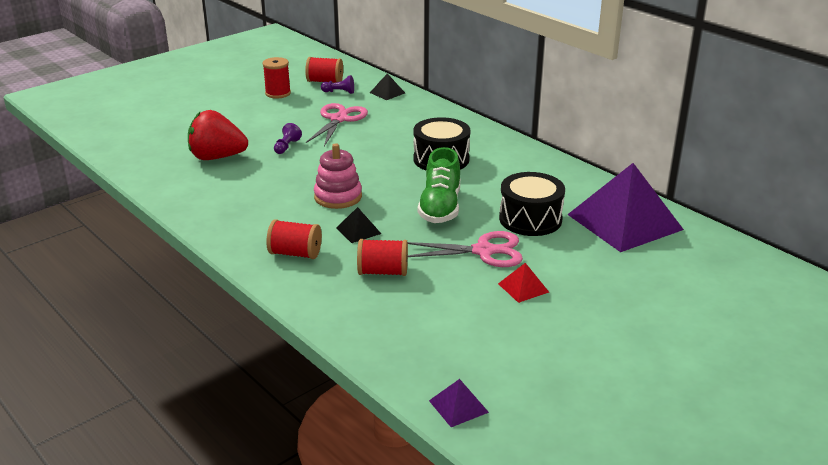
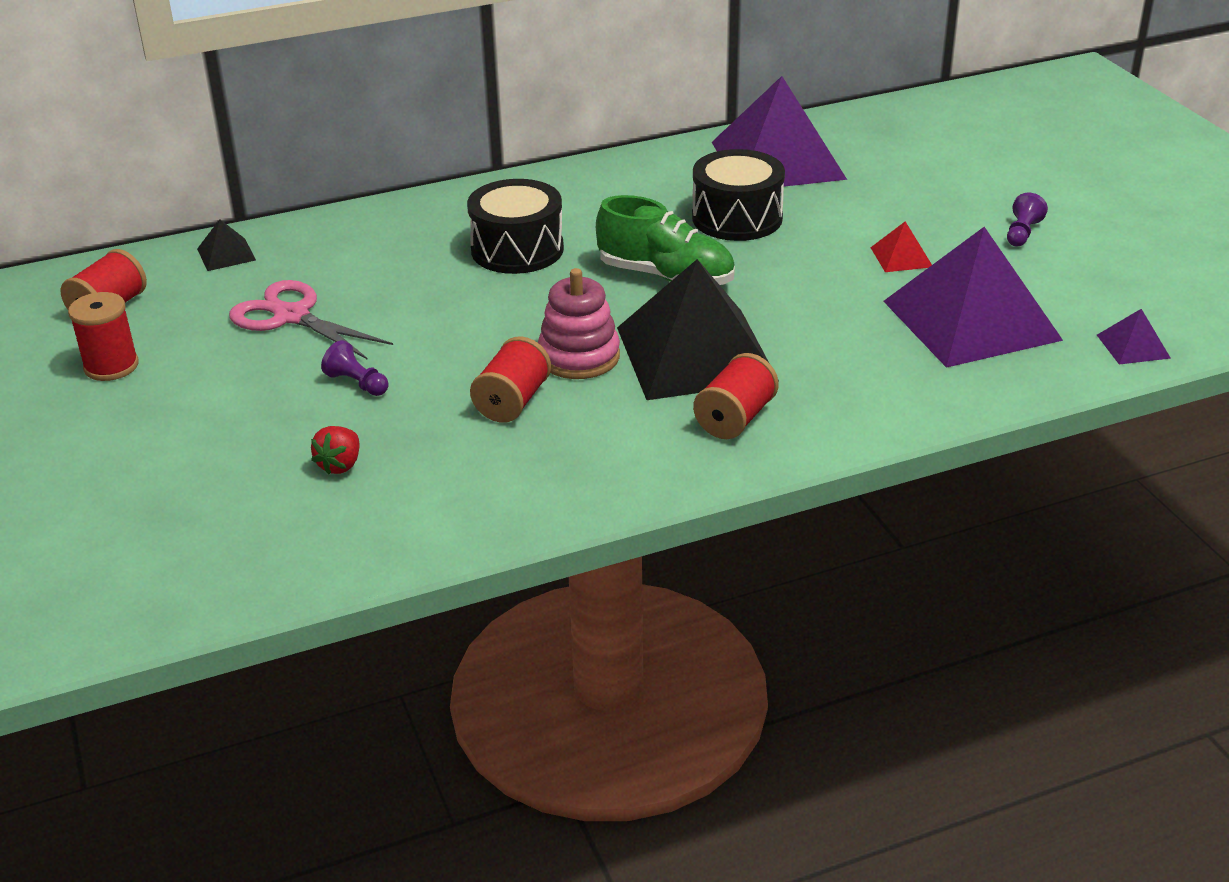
camera: 70 degrees left, 5 degrees up
red strawberry [188,110,248,160] -> red strawberry [311,426,359,474], size x0.48
purple pawn [321,75,354,94] -> purple pawn moved to [1007,193,1048,246]
black pyramid [336,207,381,243] -> black pyramid [617,259,779,400], size x2.45
red spool [357,239,408,276] -> red spool moved to [470,336,551,423]
pink scissors [408,231,523,267] -> none
none -> purple pyramid [883,227,1063,368]

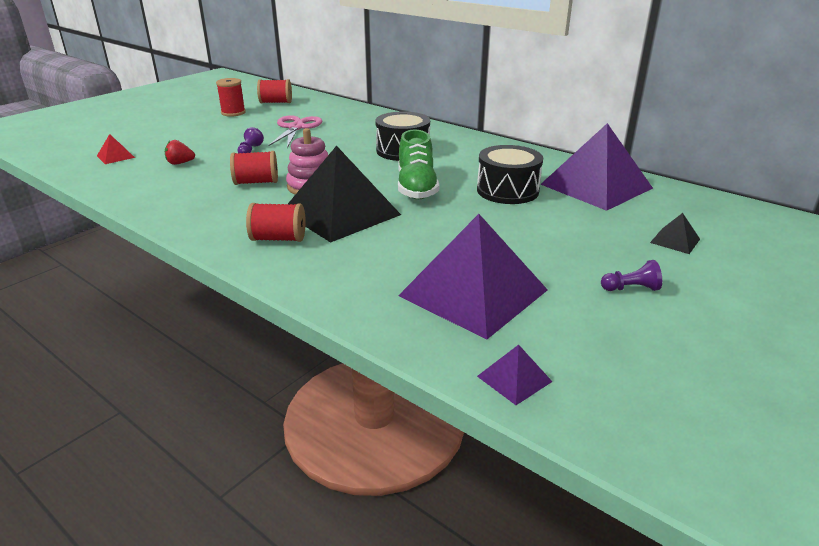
camera: 60 degrees right, 5 degrees down
black pyramid [197,219,256,271] -> black pyramid moved to [650,213,700,254]
red pyramid [870,221,932,272] -> red pyramid moved to [97,134,135,164]

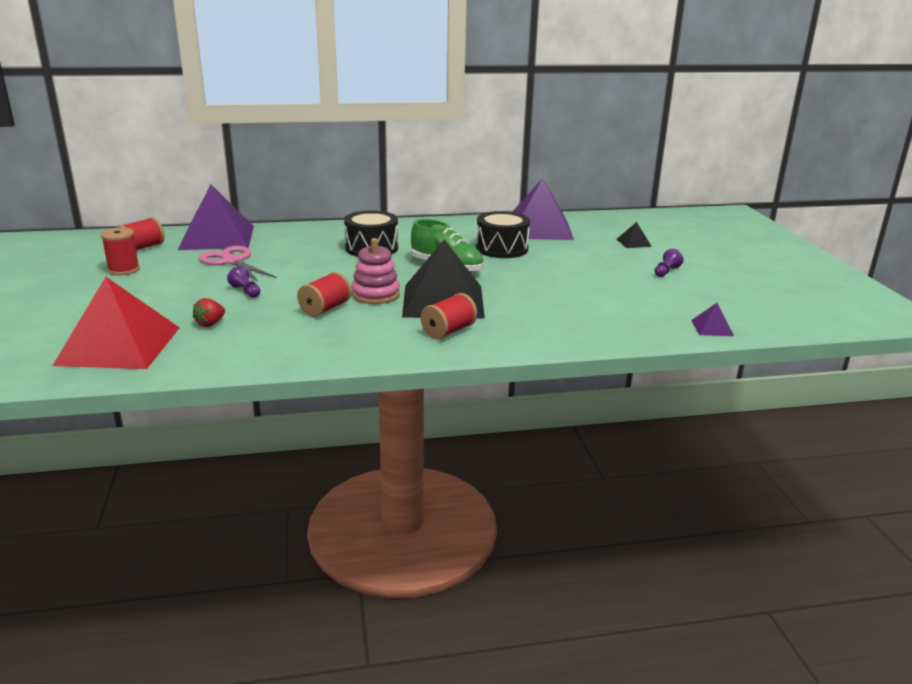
camera: 50 degrees left, 5 degrees down
red pyramid [97,134,135,164] -> red pyramid [52,277,180,369], size x2.45
purple pyramid [398,214,548,339] -> purple pyramid moved to [178,185,254,250]

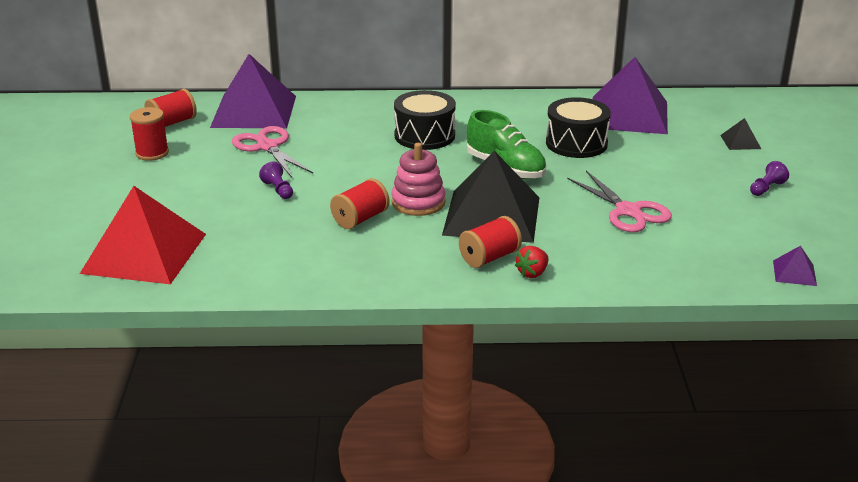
camera: 10 degrees right, 5 degrees up
red strawberry [193,298,225,327] -> red strawberry moved to [515,246,549,278]
none -> pink scissors [567,171,672,232]

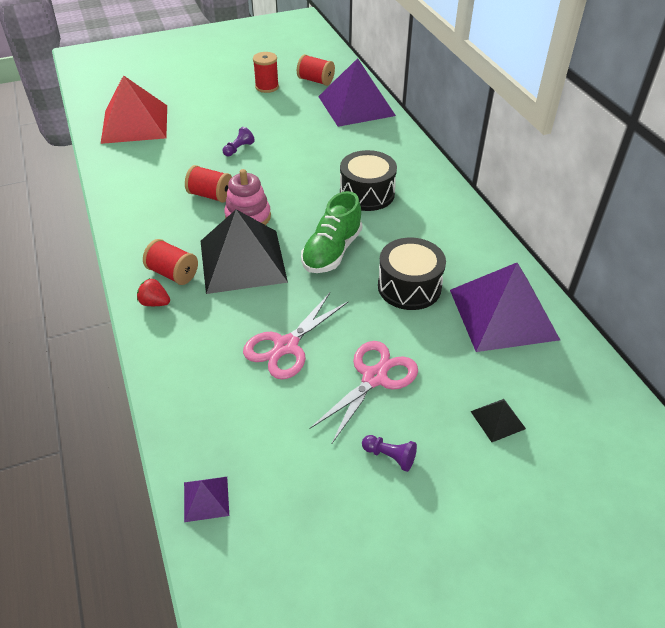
camera: 70 degrees right, 15 degrees up
pink scissors [232,126,313,177] -> pink scissors moved to [309,341,418,445]

